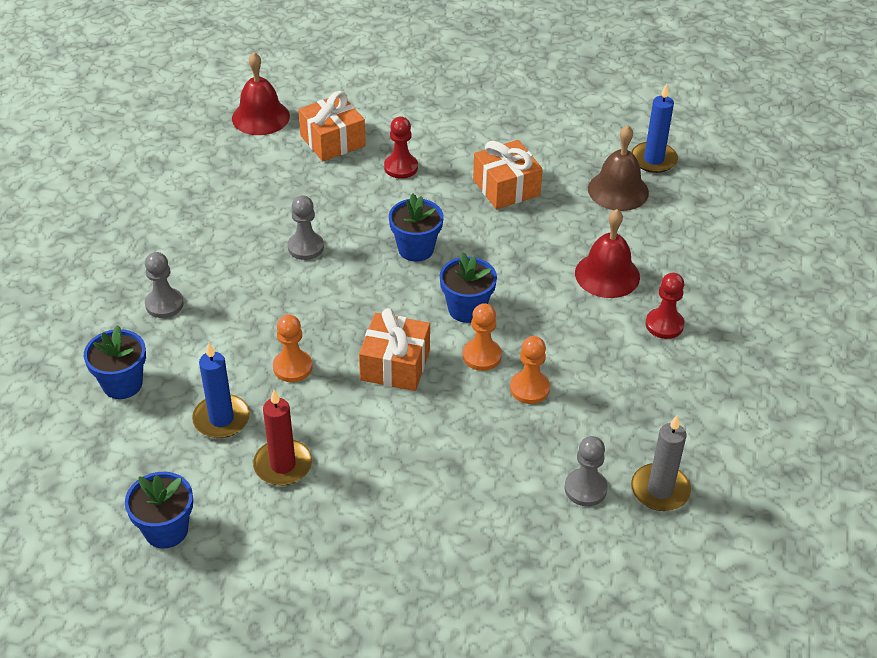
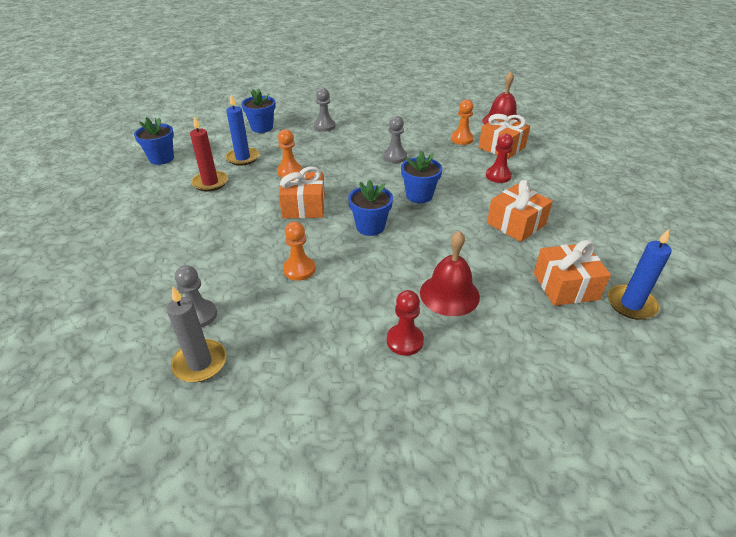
camera: 75 degrees right, 5 degrees down
orange pawn [463,303,502,371] -> orange pawn moved to [451,99,474,145]
brown bell [588,125,649,211] -> orange gift [534,240,611,306]

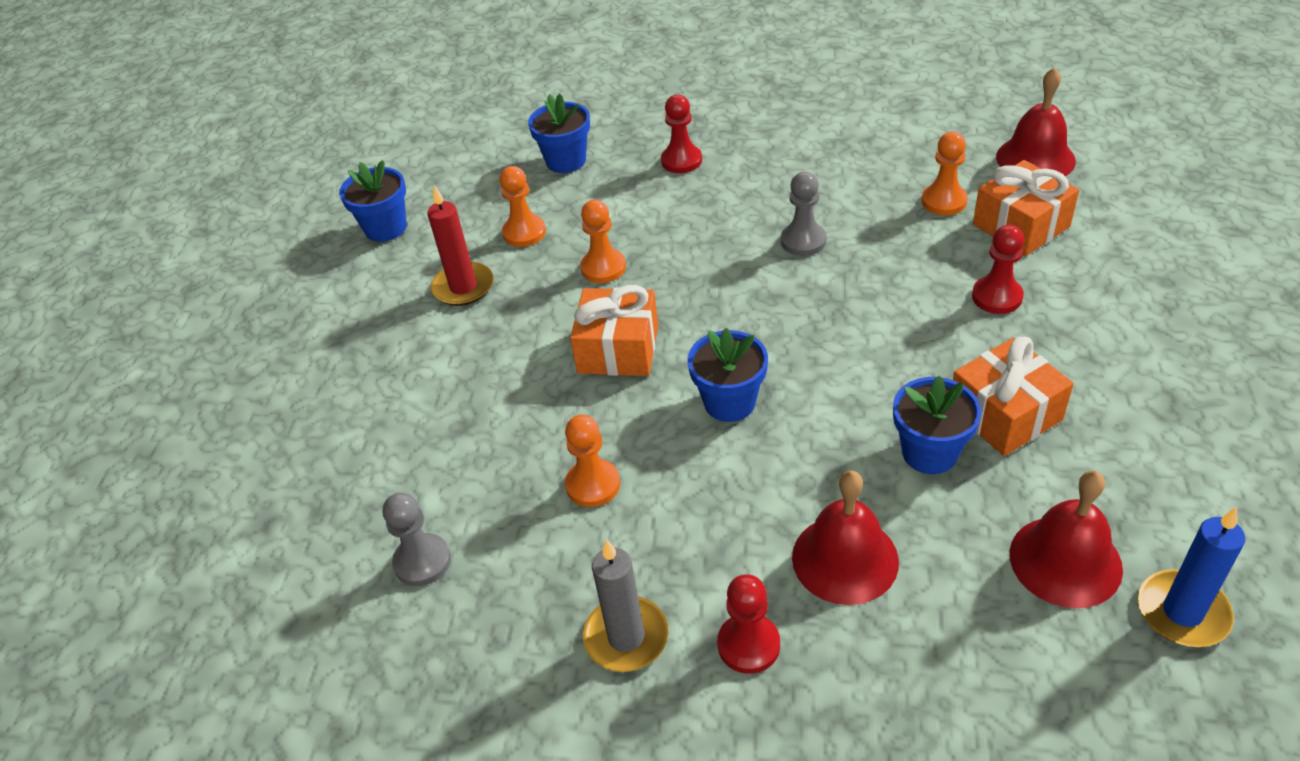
camera: 15 degrees right, 5 degrees up
grey candle [166,287,226,382] -> grey candle moved to [583,539,669,672]
blue candle [225,94,259,166] -> orange pawn [499,166,546,247]
grey pawn [314,88,335,132] -> red pawn [661,95,702,173]
blue flower pot [401,151,442,203] -> blue flower pot moved to [893,376,982,474]
orange gift [534,240,611,306] -> red bell [1010,471,1123,608]

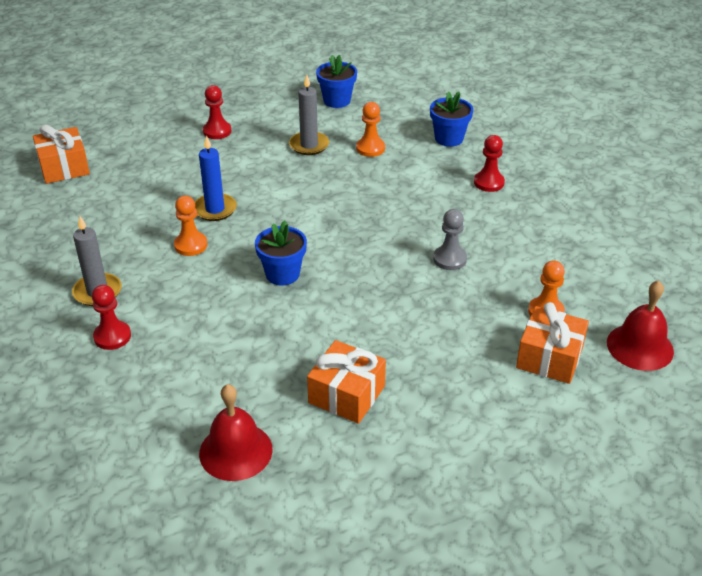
camera: 55 degrees right, 5 degrees down
grey pawn [383,493,451,586] -> none
red candle [427,185,494,306] -> grey candle [289,75,329,155]
orange gift [570,285,658,376] -> orange gift moved to [33,124,90,184]
orange pawn [580,200,626,283] -> none
red bell [792,471,899,605] -> none
blue flower pot [893,376,982,474] -> none
red pawn [972,225,1024,314] -> red pawn moved to [203,85,231,139]
blue candle [1138,507,1245,647] -> blue candle moved to [195,135,237,221]

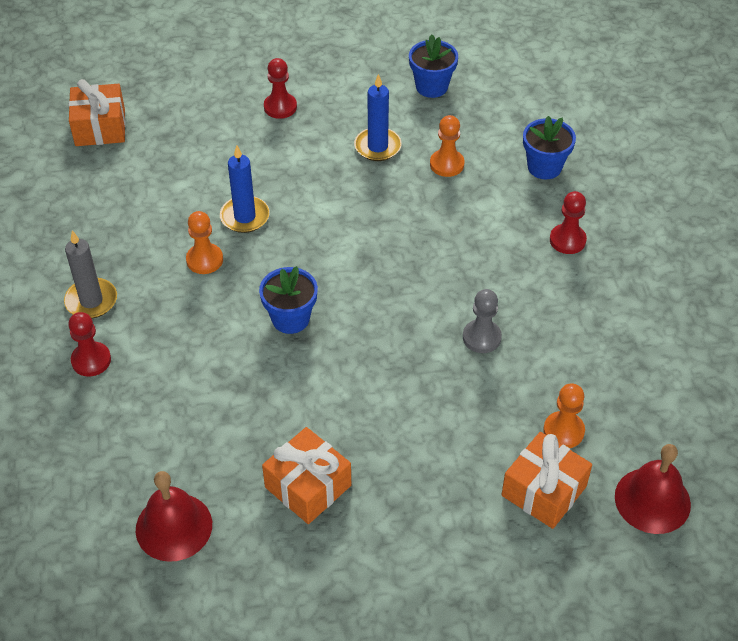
camera: 15 degrees right, 10 degrees up
grey candle [289,75,329,155] -> blue candle [354,74,402,161]

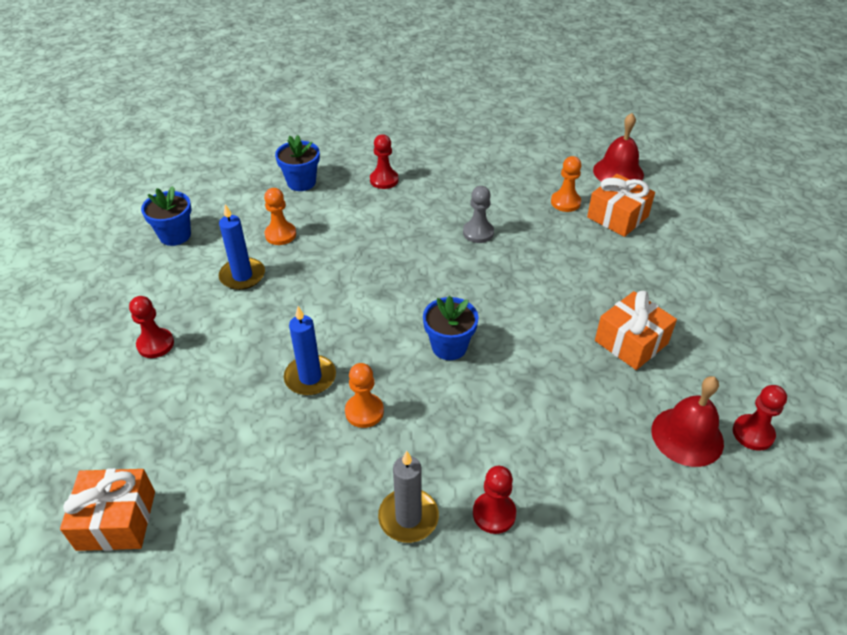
camera: 85 degrees left, 5 degrees down
none -> red pawn [733,385,787,451]

